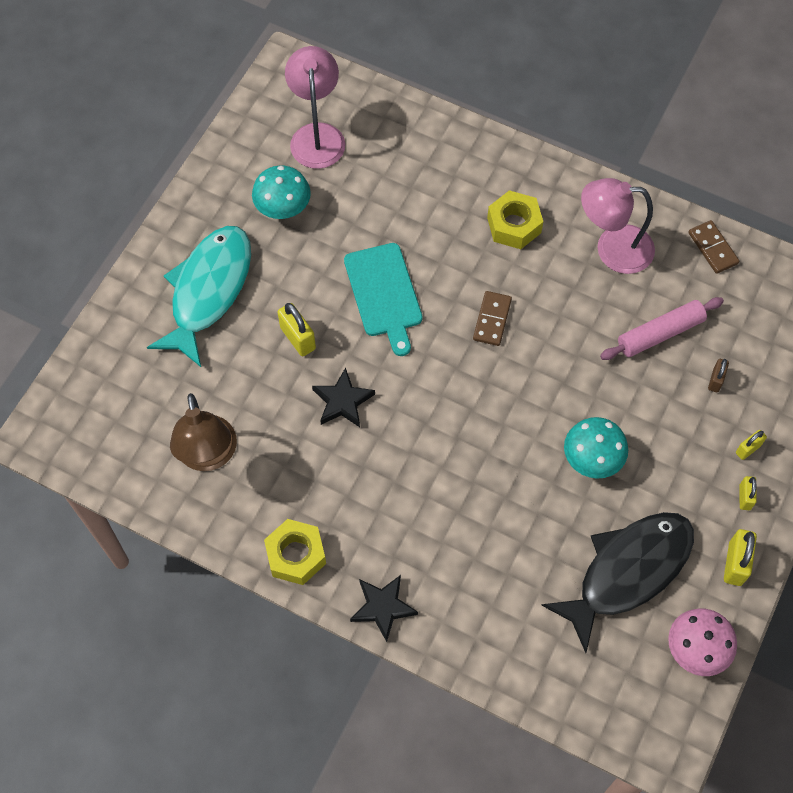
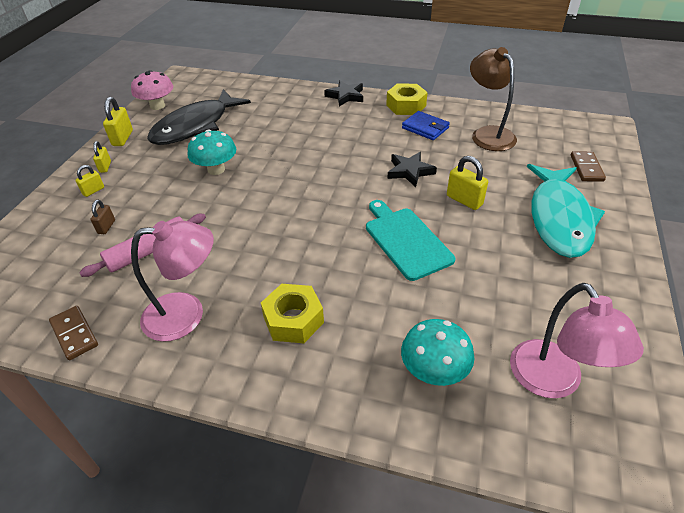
camera: 170 degrees right, 20 degrees down
turquoise mushroom [252,165,311,219] -> turquoise mushroom moved to [401,319,474,386]
brown domino [473,291,512,346] -> brown domino moved to [571,151,606,182]
none -> blue wallet [402,111,450,140]

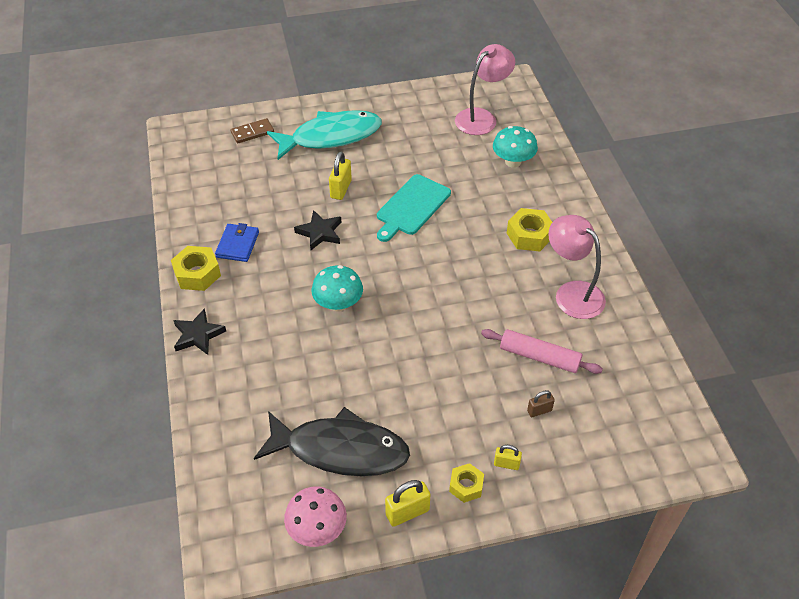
camera: 120 degrees left, 5 degrees up
brown domino [49,306,98,360] -> none
yellow padlock [93,141,111,173] -> yellow nut [449,463,484,503]
turquoise mushroom [188,130,236,175] -> turquoise mushroom moved to [312,265,363,312]
brown lamp [470,47,517,151] -> none

